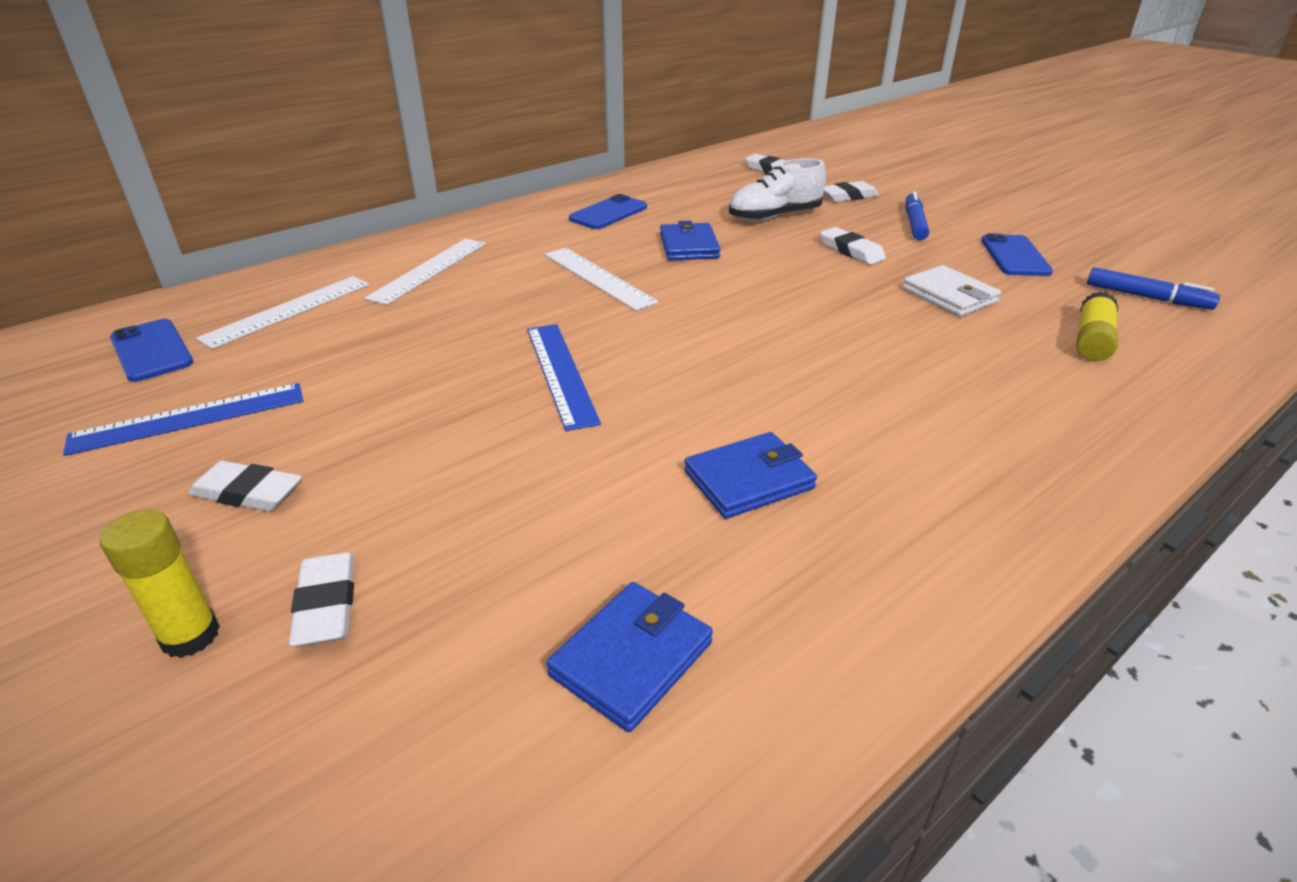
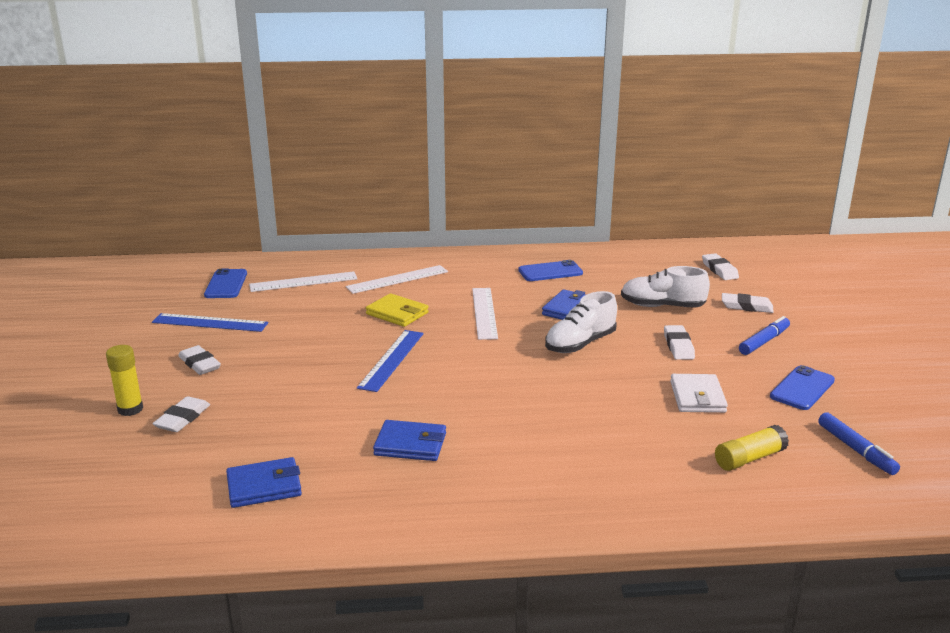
camera: 35 degrees right, 10 degrees down
none -> yellow wallet [366,293,429,327]
none -> white shoe [545,291,617,353]

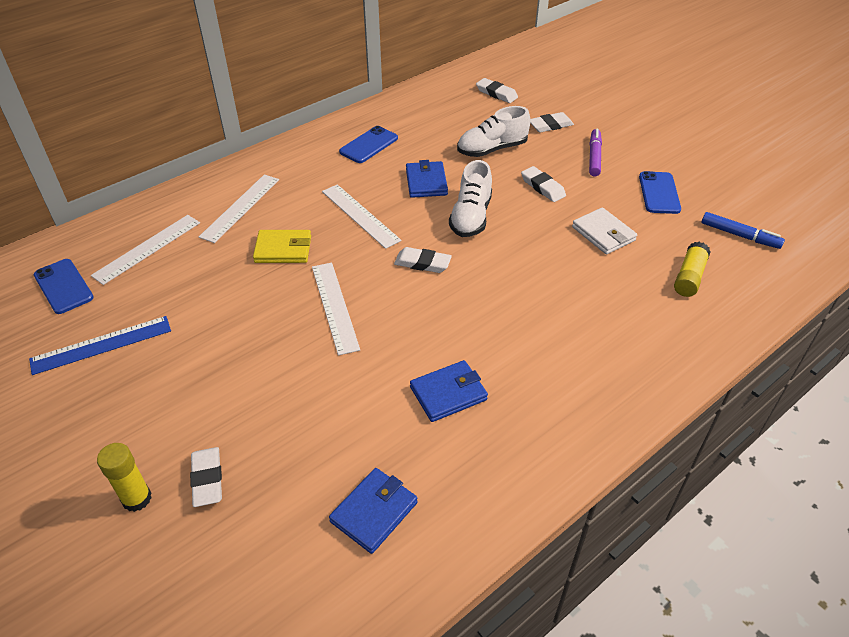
camera: 35 degrees left, 20 degrees up
white eraser [178,345,221,375] -> white eraser moved to [394,247,452,273]
blue ruler [357,330,424,392] -> white ruler [312,263,360,356]
blue marker [739,316,790,355] -> purple marker [589,129,602,177]

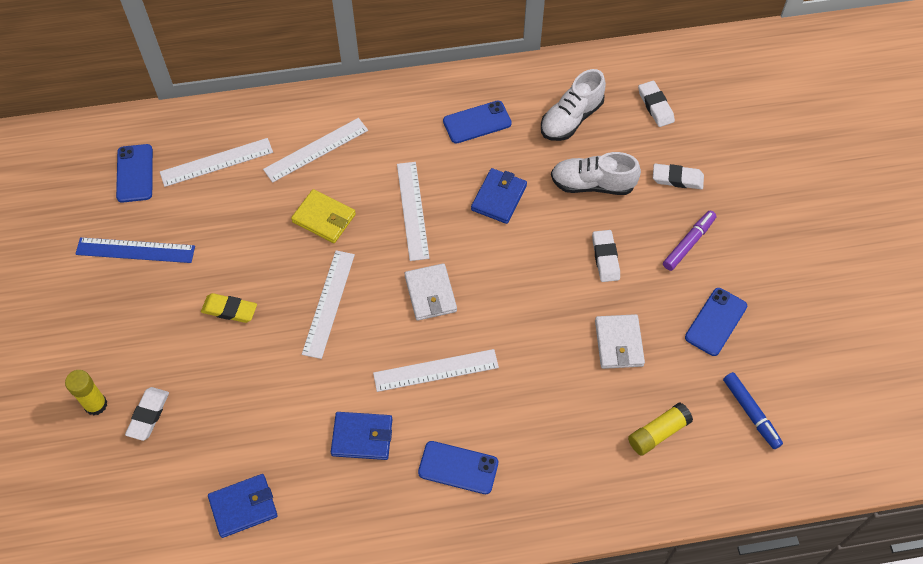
camera: 30 degrees right, 15 degrees up
white eraser [394,247,452,273] -> white wallet [405,263,457,321]
white shoe [449,160,492,237] -> white shoe moved to [541,69,606,141]
none -> yellow eraser [201,293,257,323]
none -> white ruler [373,349,499,392]
none -> blue phone [418,441,498,494]

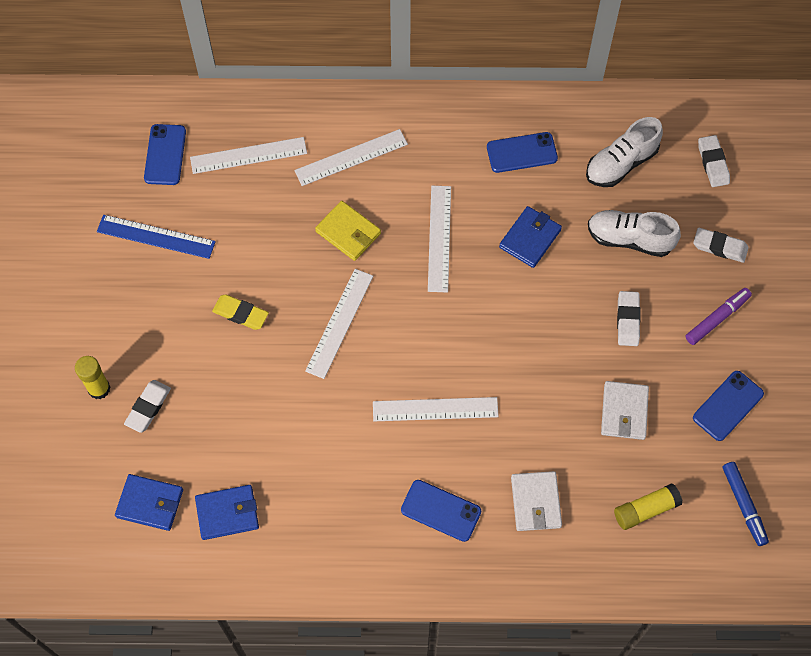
camera: 10 degrees right, 5 degrees up
blue wallet [331,412,392,460] -> blue wallet moved to [115,474,183,531]
white wallet [405,263,457,321] -> white wallet moved to [511,471,562,531]

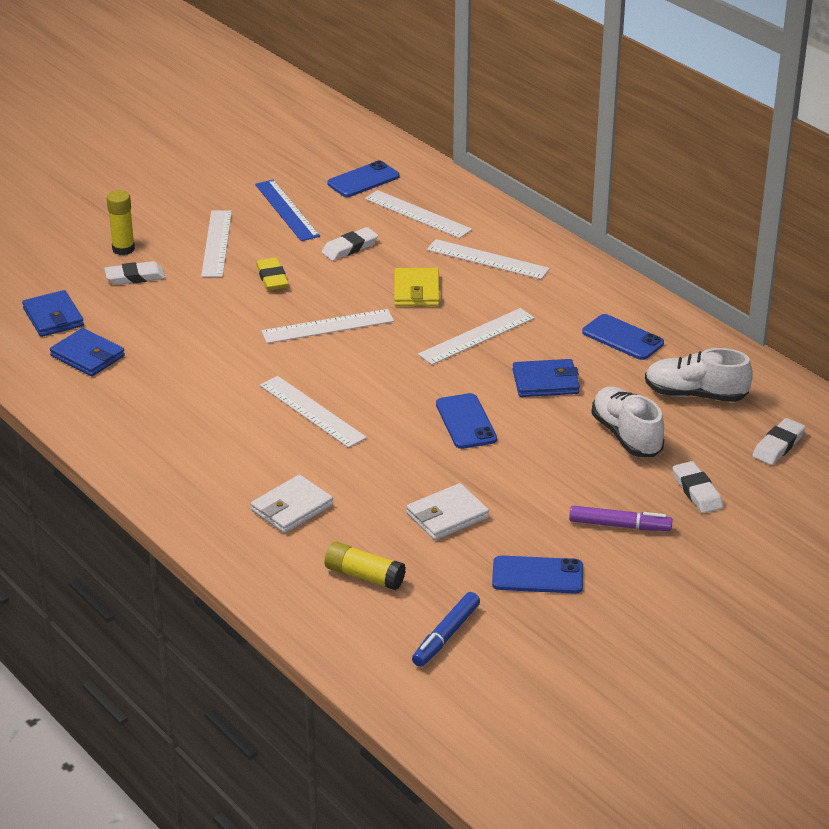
camera: 50 degrees right, 30 degrees down
blue phone [401,480,481,542] -> blue phone moved to [436,393,497,449]
white eraser [617,291,641,346] -> white eraser moved to [322,227,378,261]
none -> white ruler [201,210,232,277]

